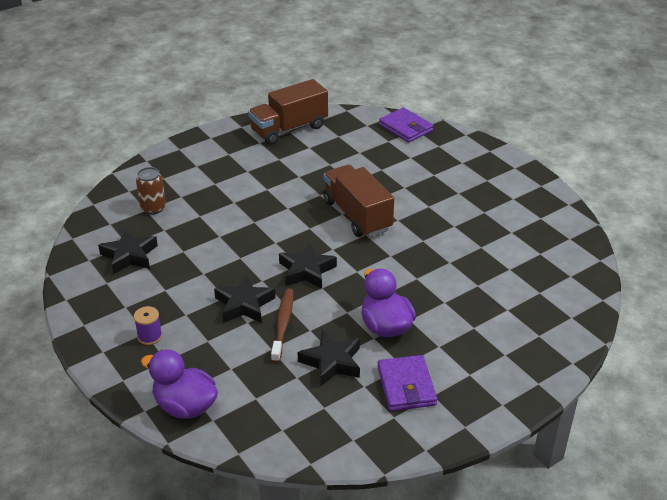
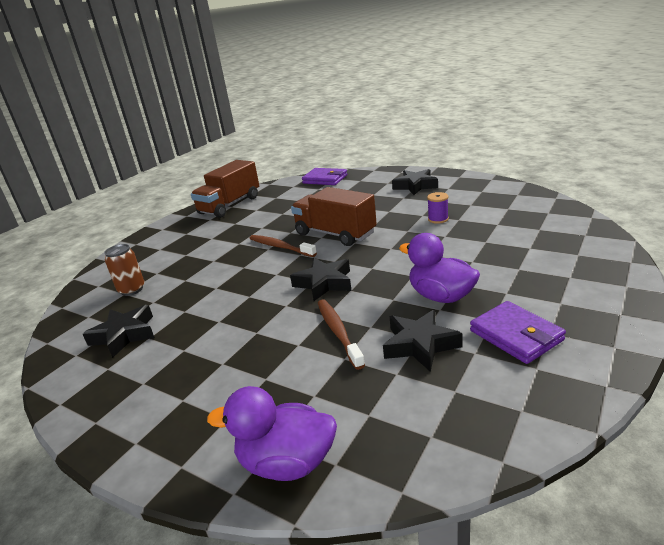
camera: 20 degrees left, 10 degrees down
purple spool [134,306,162,345] -> purple spool moved to [427,192,449,224]
black star [214,274,276,323] -> black star moved to [392,169,438,195]
none -> brown toothbrush [249,235,317,257]

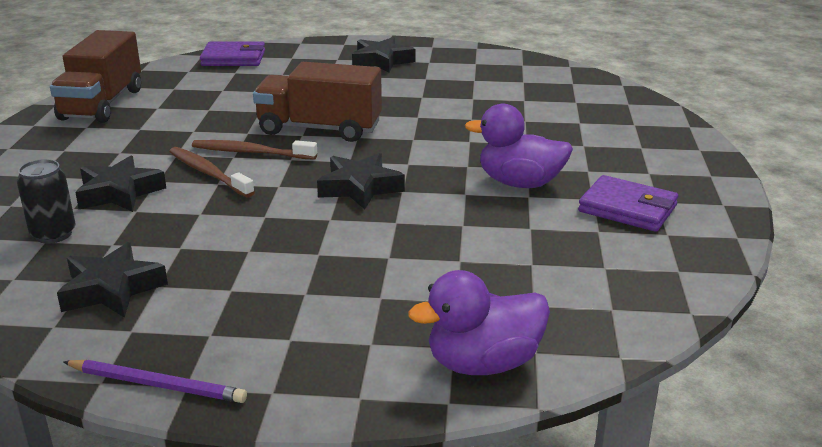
camera: 30 degrees left, 0 degrees up
brown can [104,244,145,296] -> black can [17,159,76,244]
brown toothbrush [318,299,365,370] -> brown toothbrush moved to [169,147,255,198]
black star [383,309,463,372] -> black star moved to [75,156,166,212]
purple spool [427,192,449,224] -> none
none -> purple pencil [63,360,247,403]

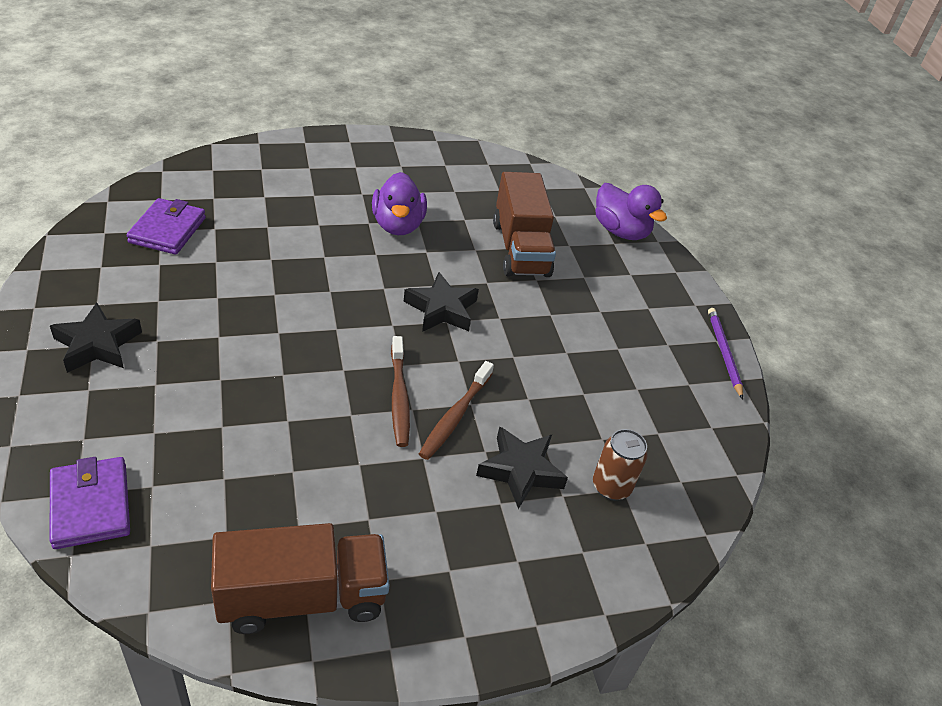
camera: 115 degrees left, 15 degrees up
black can [17,159,76,244] -> brown can [593,429,648,500]
black star [57,242,168,318] -> none
brown truck [253,62,382,142] -> brown truck moved to [493,172,556,277]
purple wallet [578,175,678,232] -> purple wallet moved to [127,198,206,255]

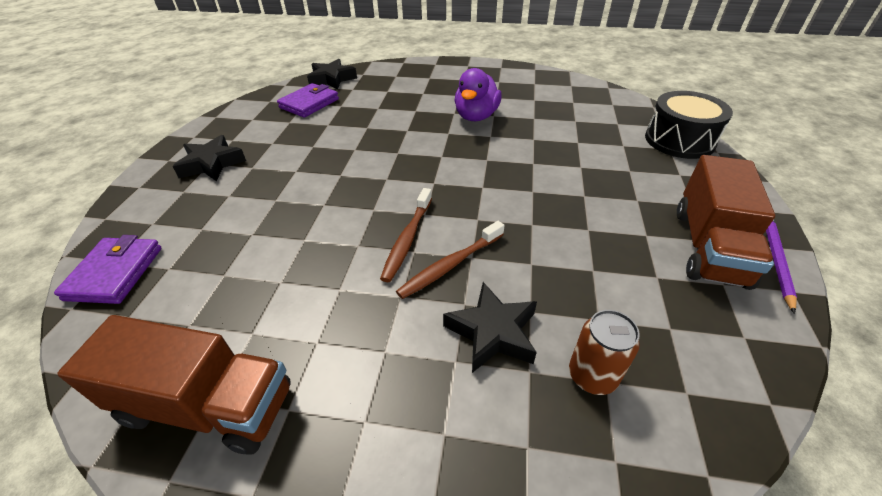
camera: 30 degrees right, 0 degrees up
black star [404,272,479,332] -> black star moved to [307,59,357,90]
brown truck [493,172,556,277] -> brown truck moved to [677,155,775,290]
purple duck [596,183,667,240] -> black drum [645,91,733,159]

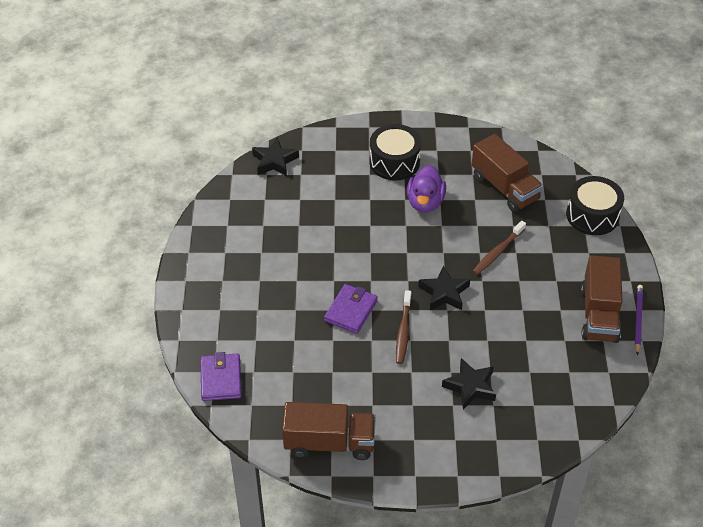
camera: 10 degrees left, 5 degrees up
black star [172,135,246,181] -> black star moved to [418,265,470,310]
purple wallet [277,83,339,118] -> purple wallet moved to [324,284,378,334]
brown toothbrush [396,221,505,299] -> brown toothbrush moved to [473,221,526,275]
brown can [569,310,640,395] -> none
none -> black drum [369,124,421,181]
none -> brown truck [472,134,543,212]

